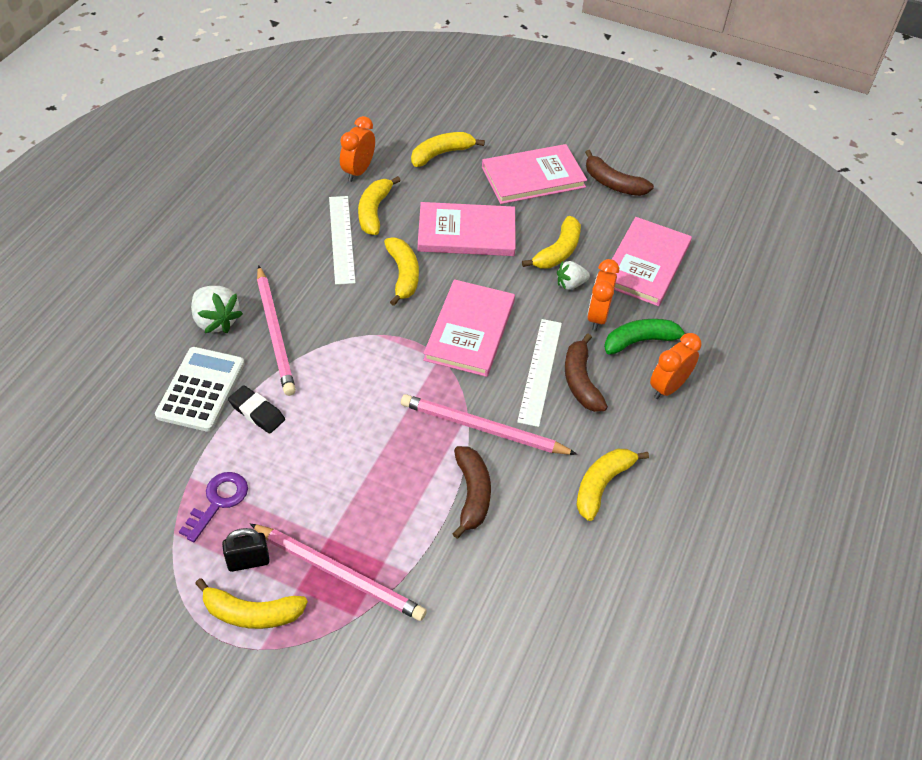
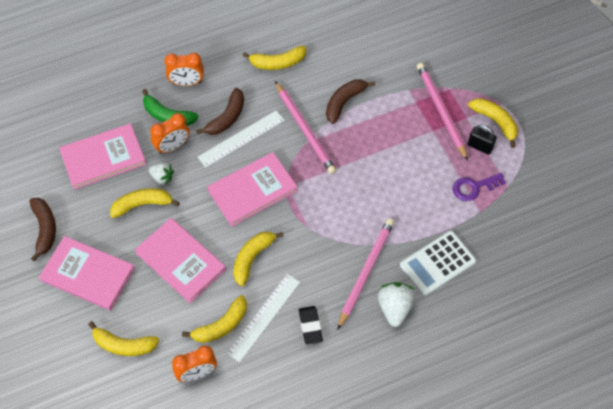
camera: 135 degrees left, 10 degrees up
black eraser [228,385,285,434] -> black eraser moved to [299,306,323,345]

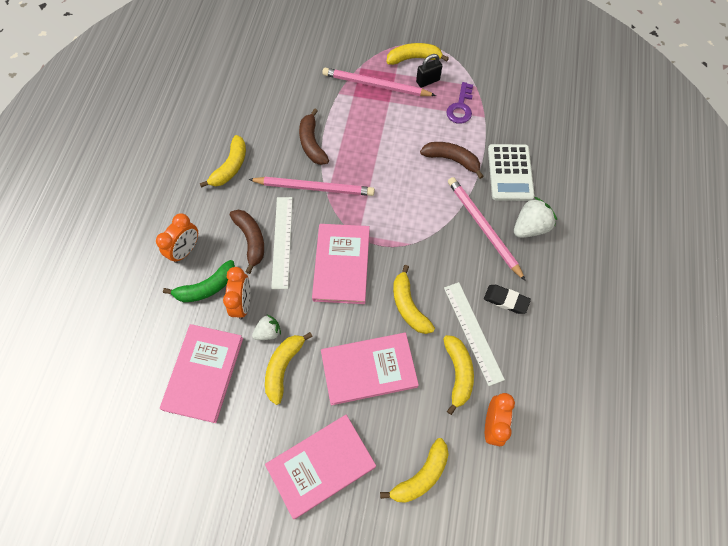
camera: 55 degrees left, 5 degrees up
brown banana [29,198,56,262] -> brown banana moved to [420,142,484,179]
white strawberry [378,282,415,327] -> white strawberry turned 105 degrees clockwise [514,197,557,238]

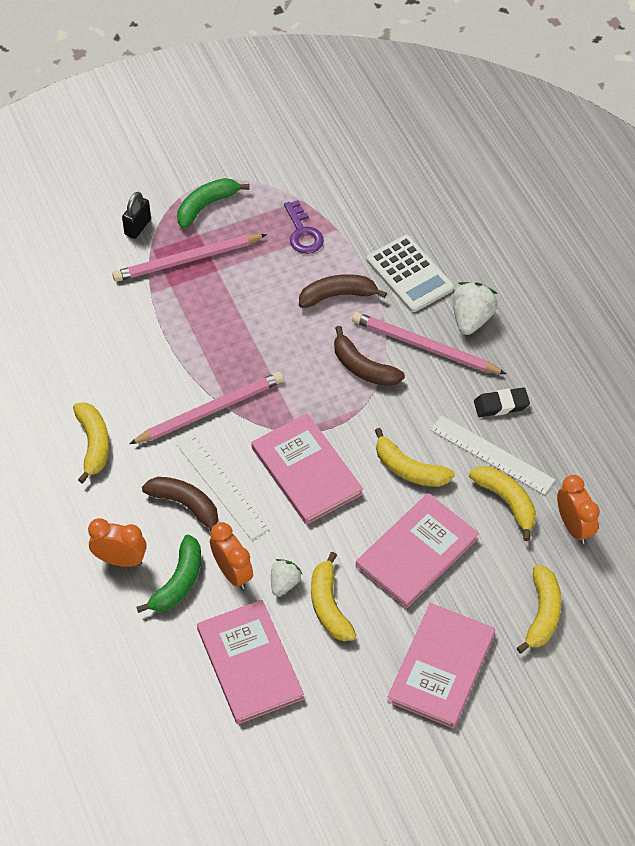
camera: 35 degrees left, 10 degrees down
orange clock [156,213,198,263] -> orange clock turned 75 degrees counterclockwise [88,518,147,567]
brown banana [299,108,329,165] -> brown banana moved to [334,326,405,386]
yellow banana [386,43,449,65] -> green banana [177,178,250,228]
black padlock [416,54,442,88] -> black padlock moved to [122,192,151,239]

